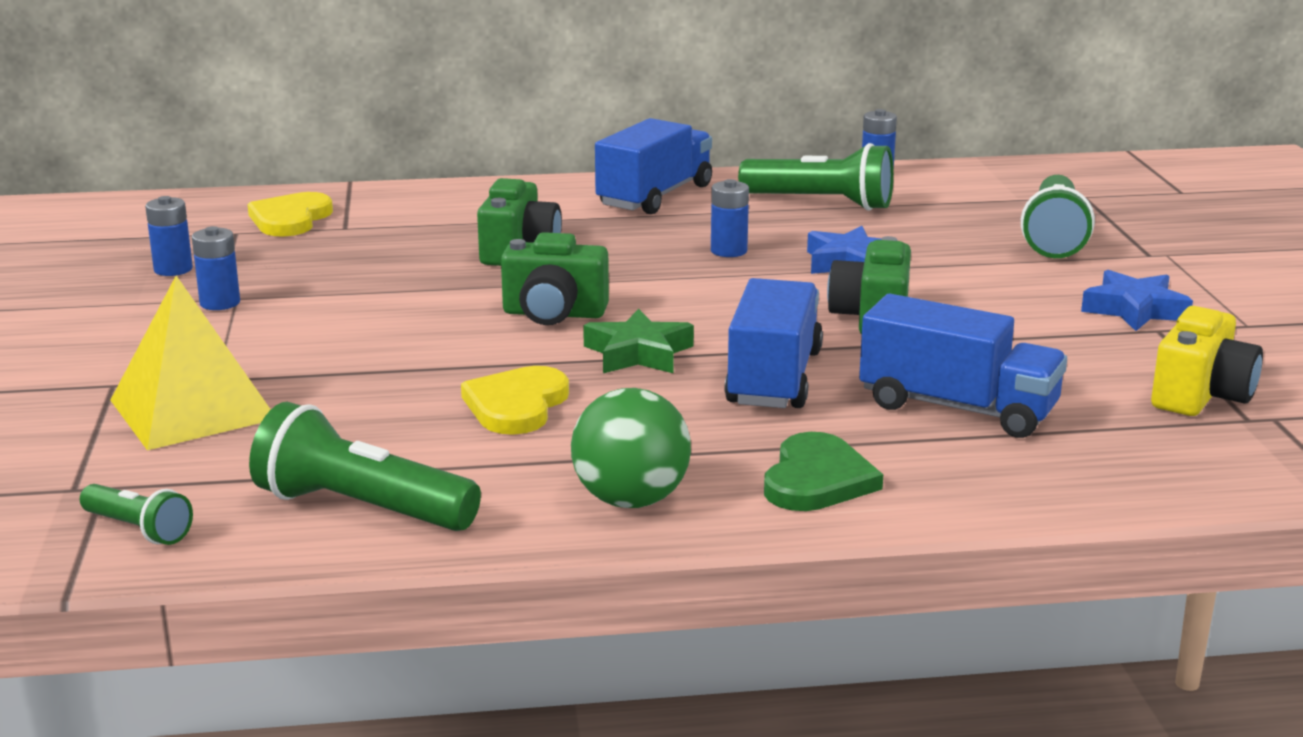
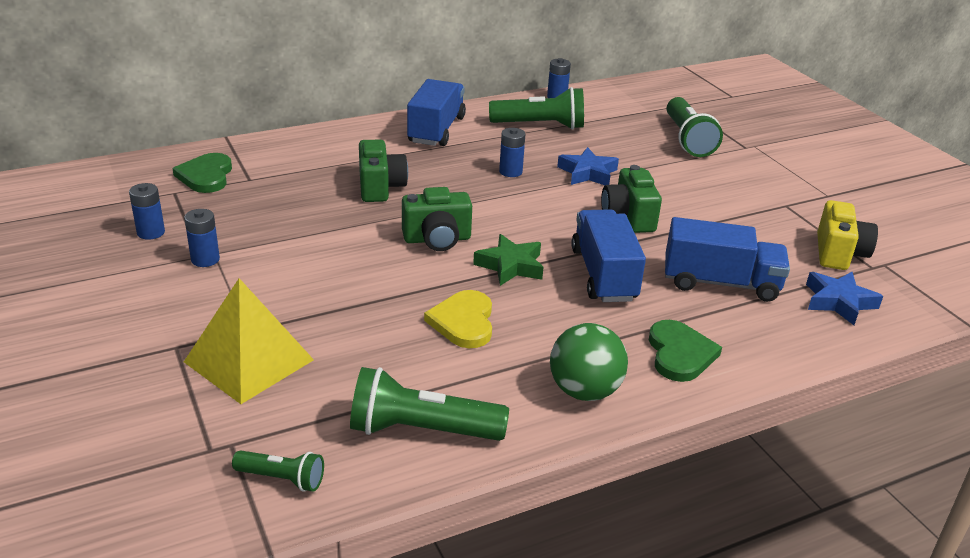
camera: 20 degrees left, 10 degrees up
yellow heart [247,192,333,236] -> green heart [172,153,232,193]
blue star [1081,270,1193,331] -> blue star moved to [806,272,883,325]

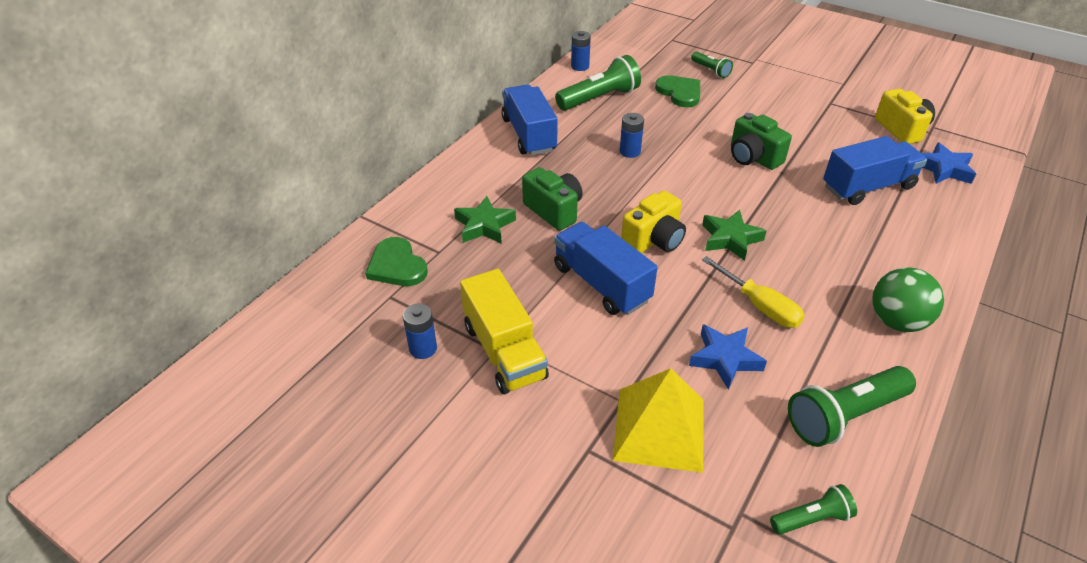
camera: 30 degrees left, 10 degrees up
blue battery [184,209,220,267] -> yellow truck [460,269,549,394]
green camera [402,187,472,251] -> yellow camera [621,191,686,253]
yellow heart [424,290,492,348] -> yellow screwdriver [702,256,805,328]
blue star [557,147,619,185] -> blue star moved to [689,324,767,390]
blue truck [571,209,646,302] -> blue truck moved to [554,222,658,315]
green heart [649,320,722,382] -> green heart moved to [655,75,700,107]
green flashlight [667,97,723,157] -> green flashlight [691,52,733,78], size x0.55
none -> green star [454,196,516,244]

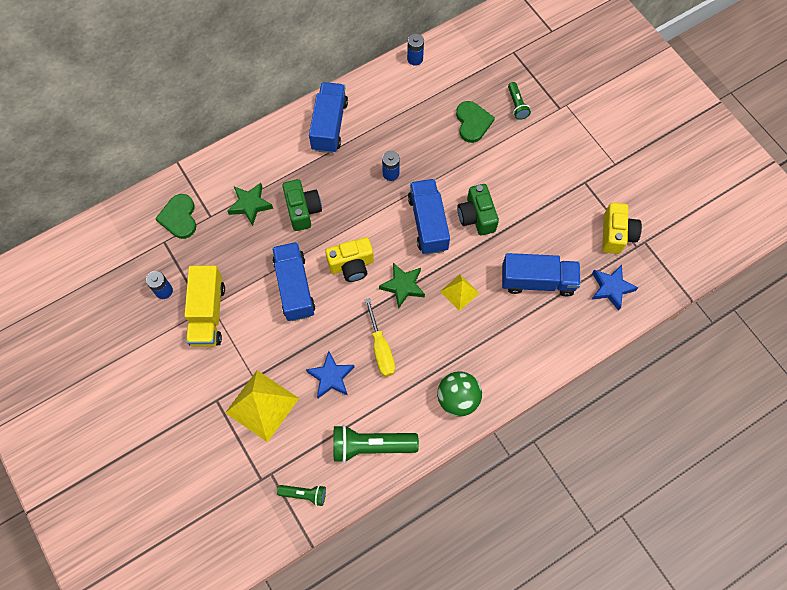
camera: 25 degrees right, 25 degrees up
green flashlight [555,55,641,110] -> none
none -> blue truck [408,179,450,255]
none -> yellow pyramid [440,274,479,311]

